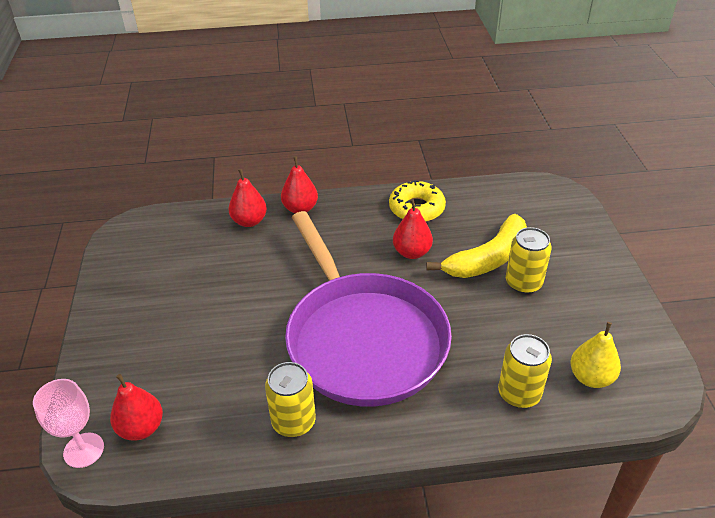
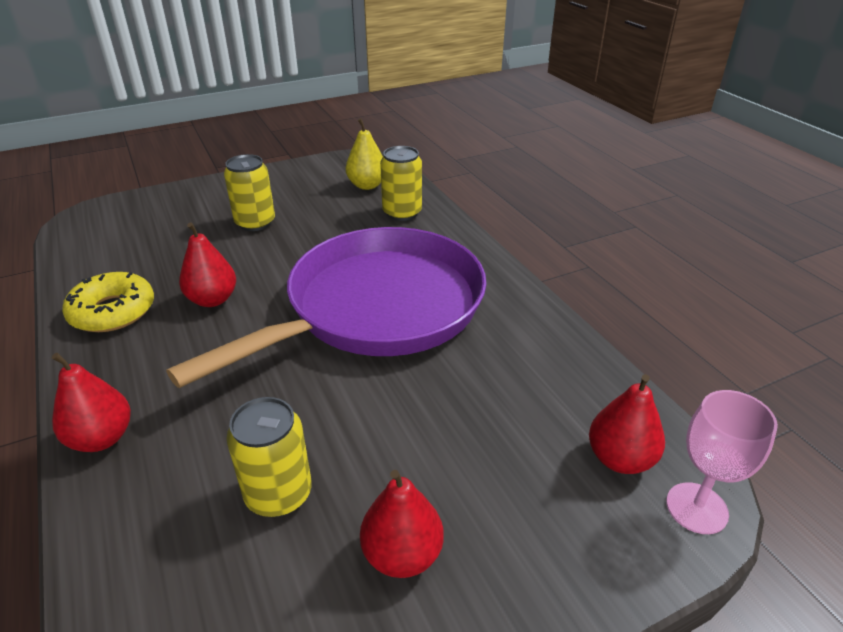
camera: 110 degrees left, 5 degrees down
red pear [228,169,267,227] -> red pear moved to [360,470,444,578]
yellow can [265,362,316,437] -> yellow can moved to [226,397,312,517]
yellow banana [426,214,527,278] -> none

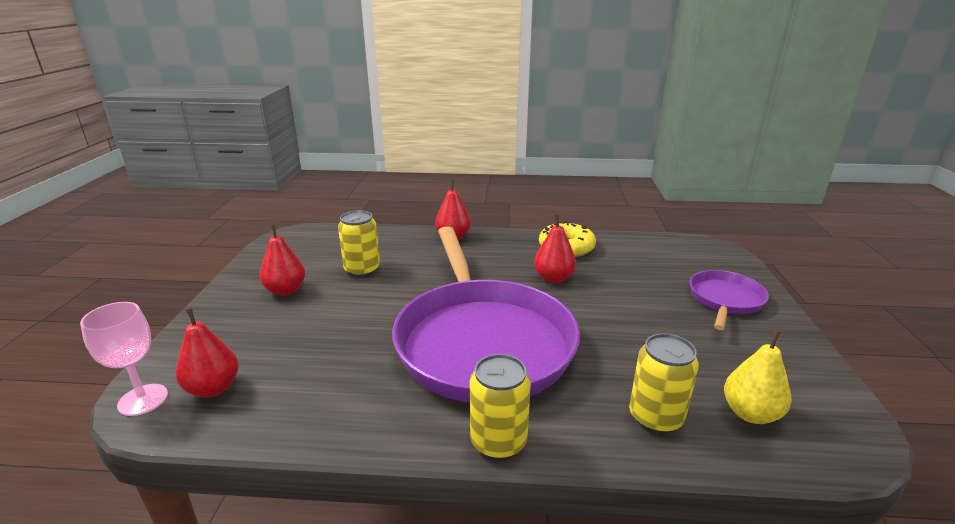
camera: 120 degrees right, 10 degrees down
yellow can [224,154,275,231] -> yellow can moved to [470,354,531,460]
none -> purple pan [689,270,769,330]

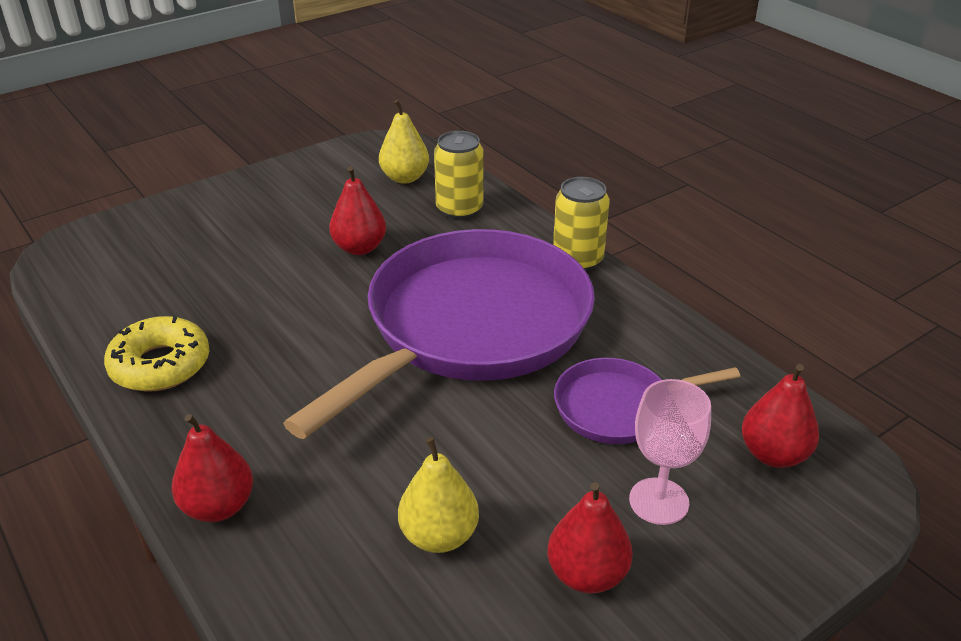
camera: 130 degrees left, 10 degrees up
pink goblet [80,302,168,416] -> pink goblet moved to [629,379,711,525]
yellow can [338,210,380,277] -> yellow pear [398,437,479,553]
red pear [534,214,576,283] -> red pear moved to [329,166,386,255]
purple pan [689,270,769,330] -> purple pan moved to [554,358,740,444]

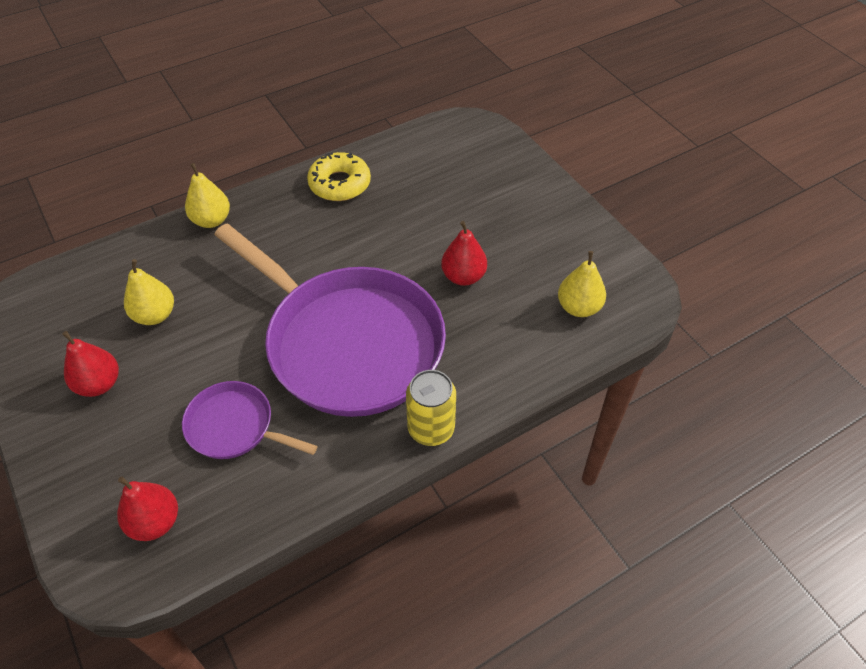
camera: 95 degrees right, 15 degrees up
red pear [172,414,253,522] -> yellow pear [185,163,230,228]
yellow can [434,131,484,219] -> none
purple pan [554,358,740,444] -> purple pan turned 60 degrees counterclockwise [182,381,318,459]
pink goblet [629,379,711,525] -> none

